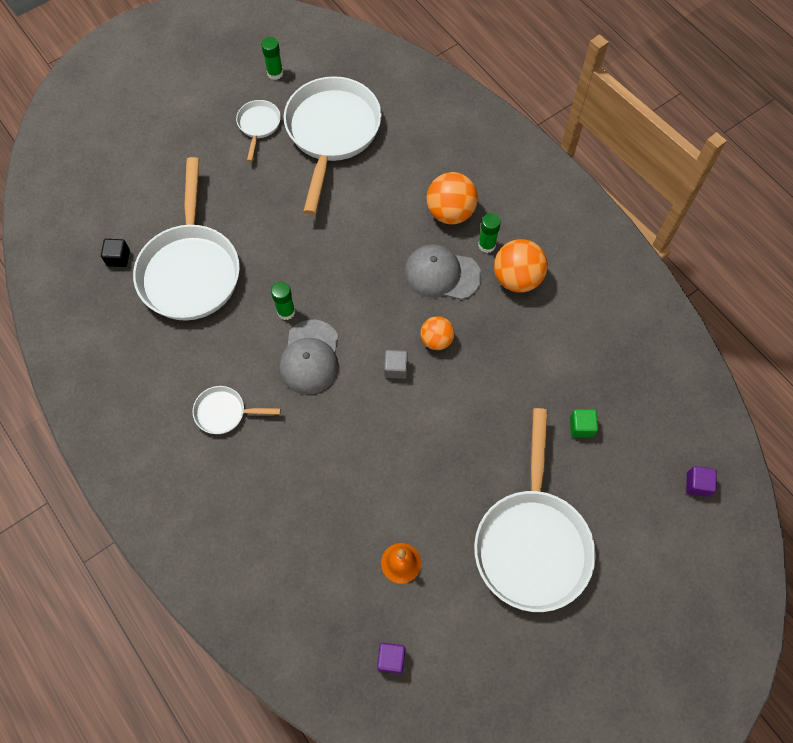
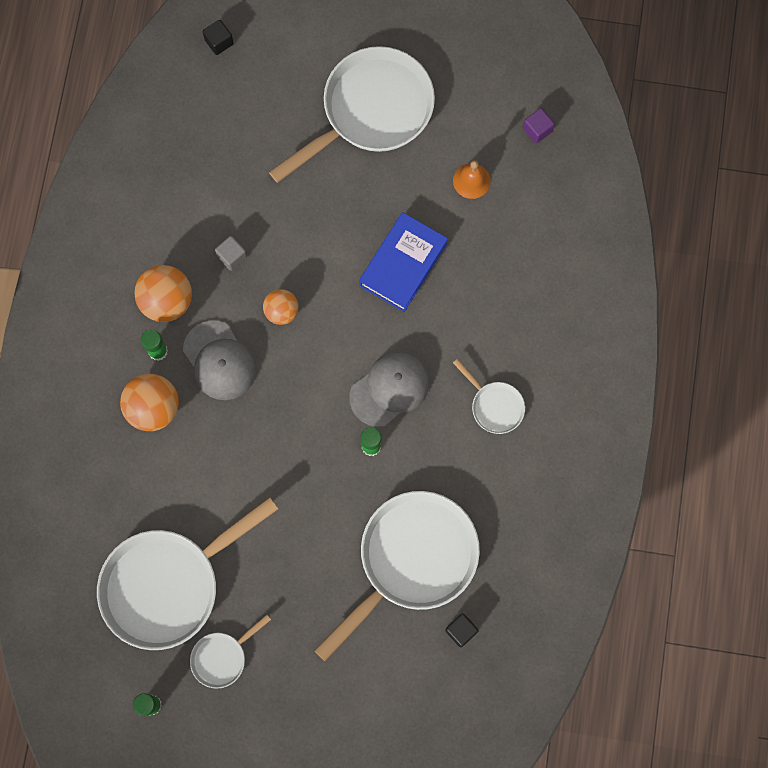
camera: 135 degrees left, 10 degrees up
grey cube [384,350,408,379] -> grey cube moved to [215,236,247,271]
green cube [570,409,598,437] -> none
purple cube [686,466,717,497] -> black cube [203,20,234,55]
none -> blue book [359,212,448,312]

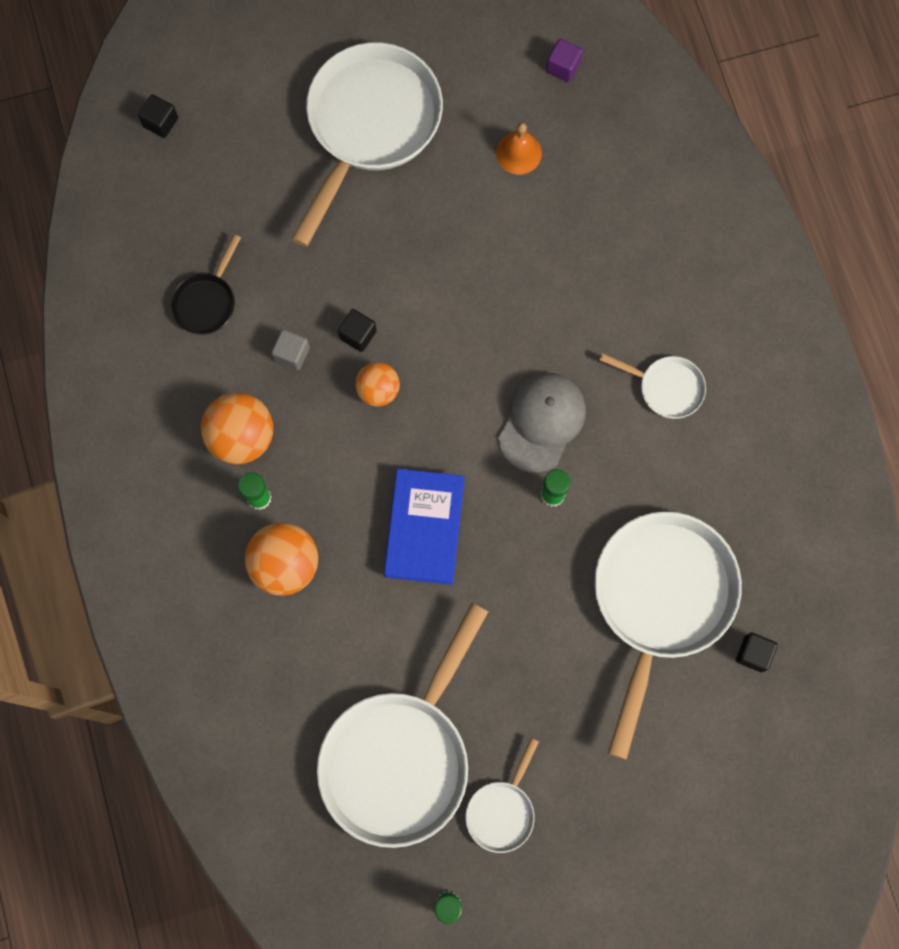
camera: 25 degrees left, 0 degrees up
grey cap [183,320,256,400] -> none
blue book [359,212,448,312] -> blue book moved to [384,469,464,585]
none -> black pan [171,234,241,334]
none -> black cube [338,309,377,352]

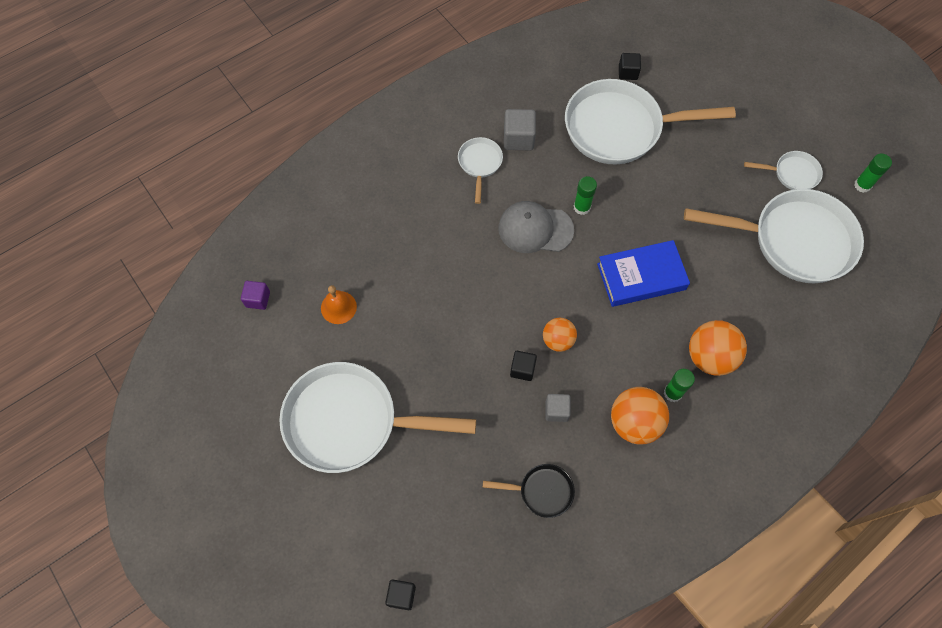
camera: 110 degrees left, 10 degrees down
none -> grey cube [504,109,536,150]

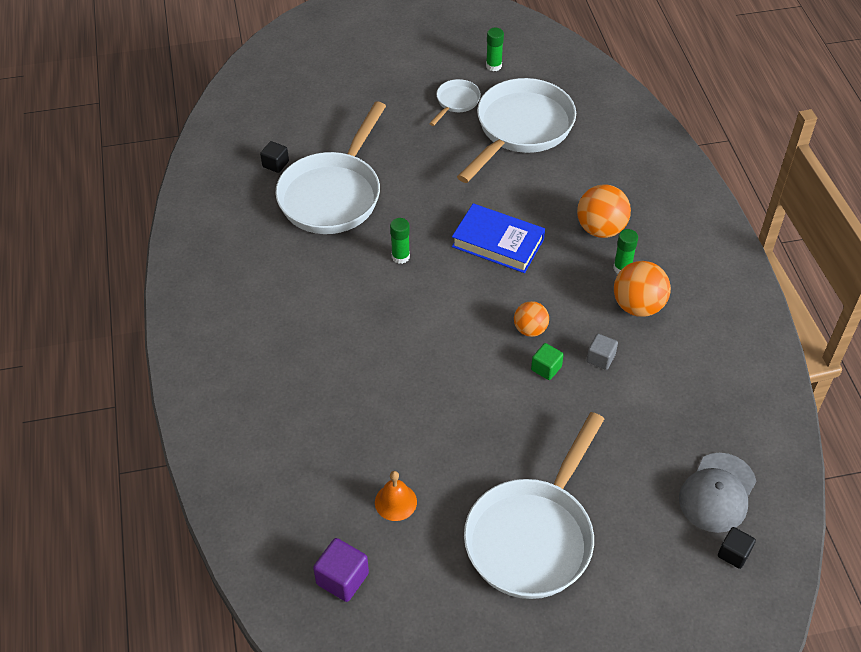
camera: 65 degrees left, 15 degrees down
purple cube [241,281,270,310] -> purple cube [313,538,369,602], size x1.51
white pan [458,137,503,204] -> none
black pan [483,464,575,518] -> none
grey cap [498,201,574,253] -> grey cap moved to [679,453,756,533]
grey cube [504,109,536,150] -> none
black cube [510,351,537,381] -> green cube [531,343,564,380]
blue book [597,240,690,307] -> blue book turned 75 degrees counterclockwise [452,203,545,273]

